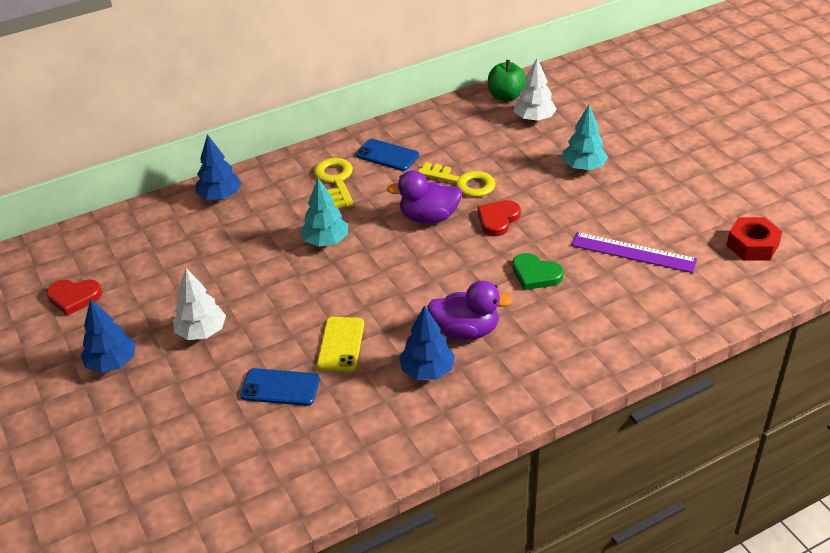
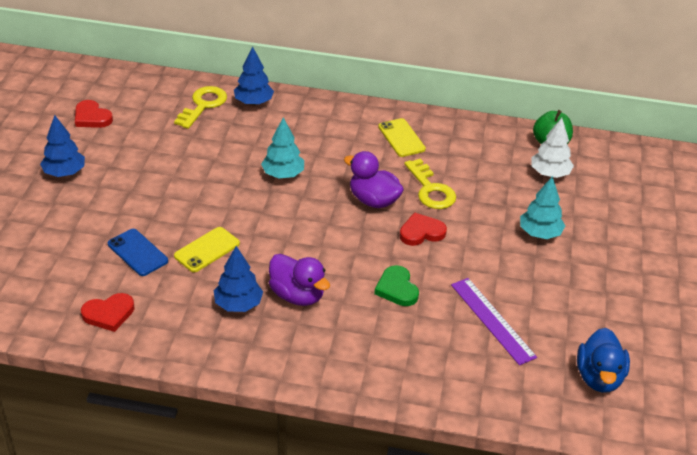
camera: 35 degrees right, 0 degrees up
white tree [173,268,226,340] -> none
yellow key [314,158,354,208] -> yellow key moved to [174,86,227,129]
blue phone [356,139,419,171] -> yellow phone [378,118,426,157]
red nut [726,217,782,261] -> blue duck [577,328,630,392]
none -> red heart [81,293,134,332]

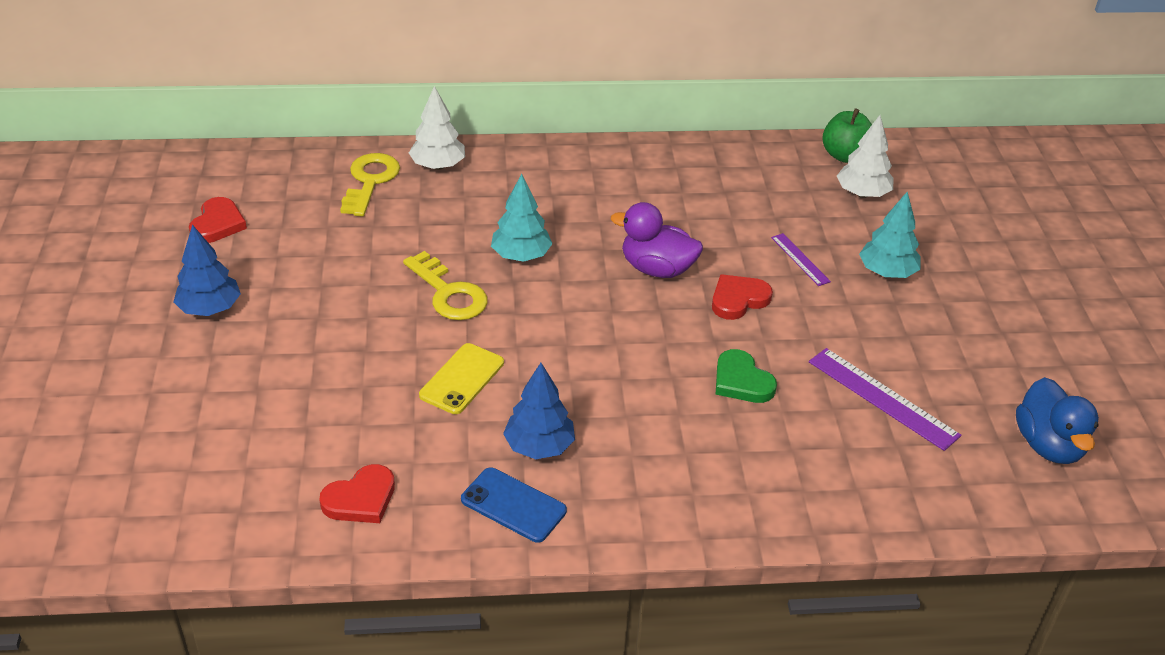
camera: 15 degrees left, 0 degrees up
red heart [75,100,113,128] -> red heart turned 105 degrees counterclockwise [189,197,247,243]
blue phone [108,229,168,276] -> blue phone moved to [461,467,567,543]
blue tree [234,46,274,105] -> white tree [409,86,465,170]
purple duck [269,254,330,306] -> none
yellow phone [378,118,426,157] -> none
yellow key [404,159,456,209] -> yellow key moved to [403,251,488,320]
none -> purple ruler [771,233,831,286]

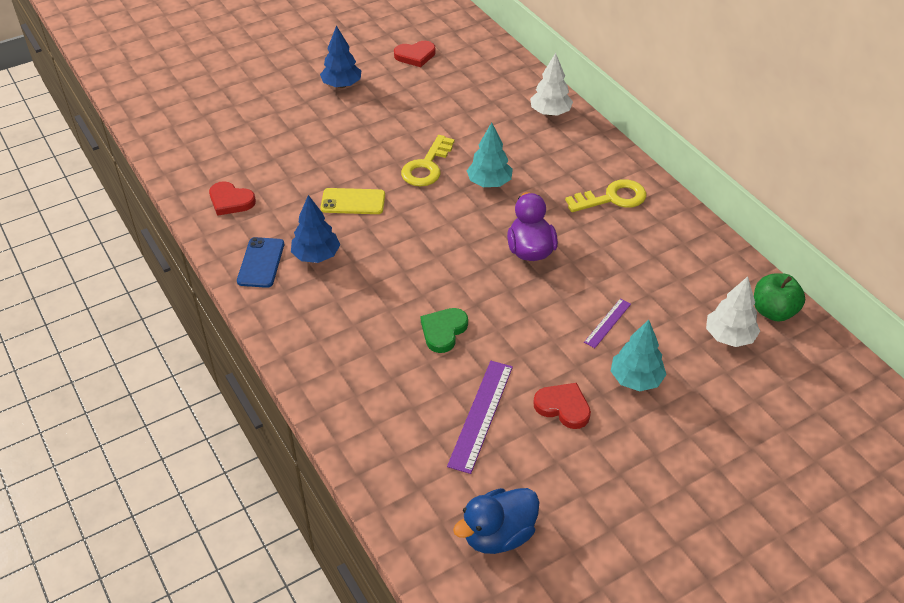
camera: 65 degrees right, 5 degrees up
yellow key [340,153,400,217] -> yellow key moved to [565,179,646,212]
red heart [712,274,773,320] -> red heart moved to [533,383,591,429]

